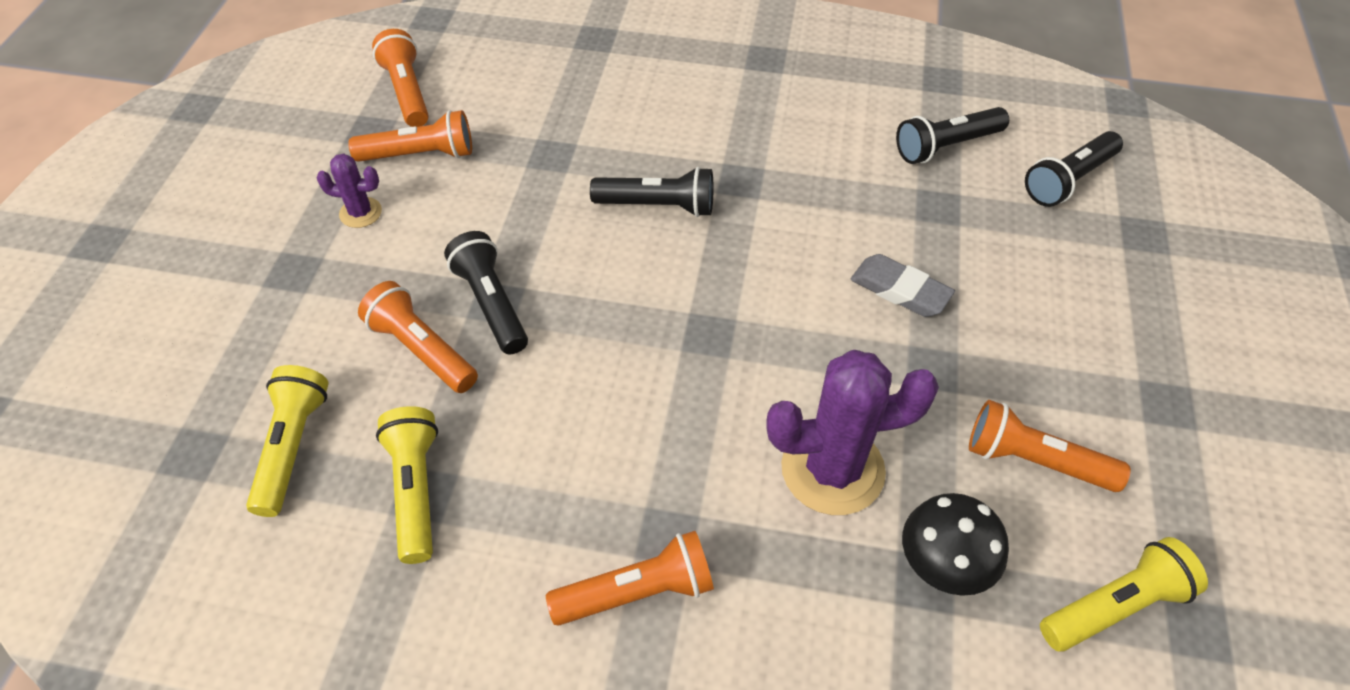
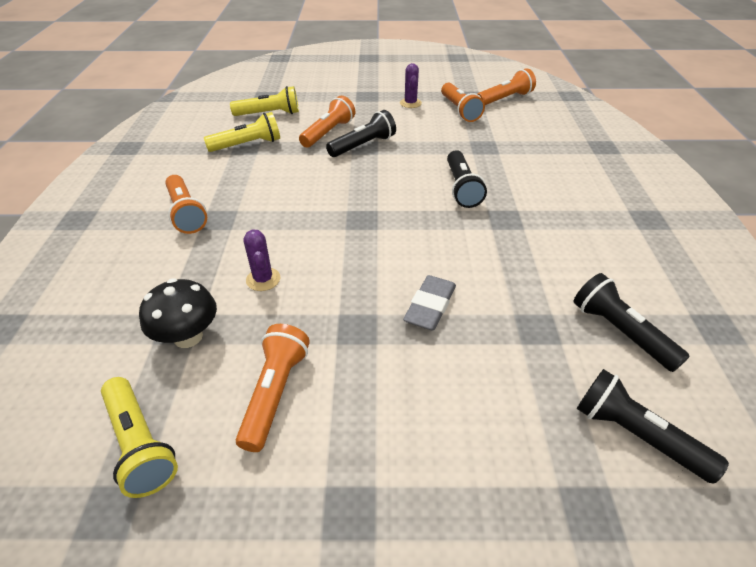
camera: 80 degrees right, 10 degrees down
purple cactus [766,350,939,515] -> purple cactus [244,229,280,291], size x0.49

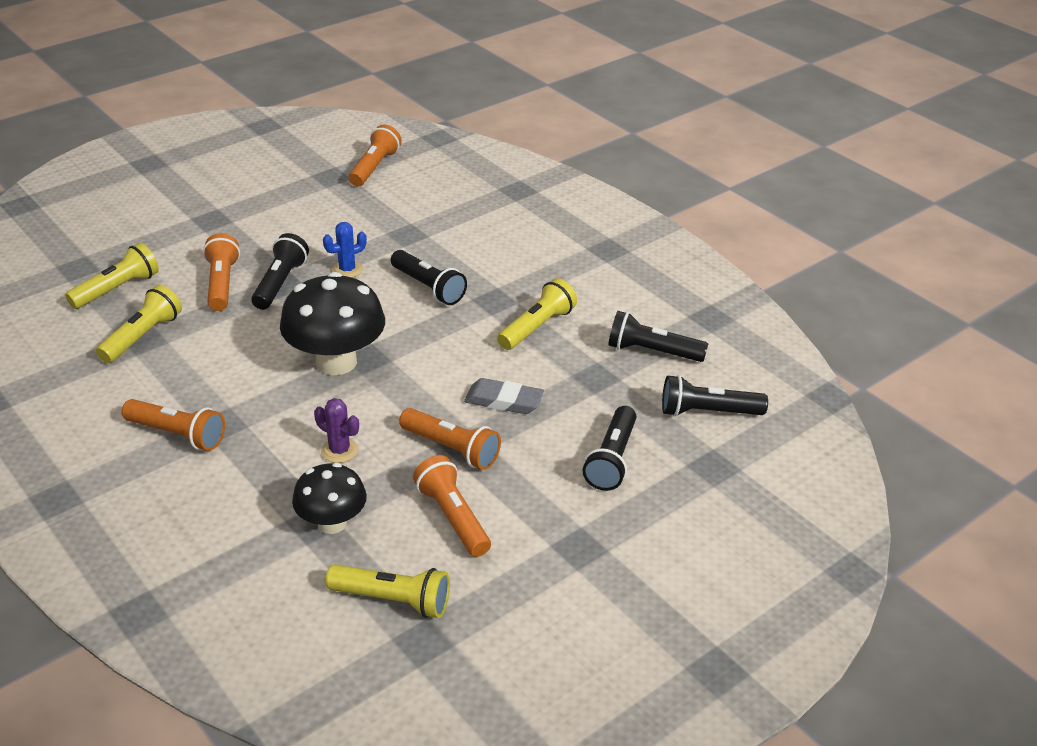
camera: 40 degrees left, 5 degrees down
purple cactus [400,63,422,108] -> none
grey eraser [403,275,456,331] -> grey eraser turned 60 degrees counterclockwise [464,378,544,414]
orange flashlight [441,83,485,122] -> orange flashlight moved to [399,408,501,470]
none -> black mushroom [280,272,385,375]
none -> blue cactus [323,222,367,278]
none -> yellow flashlight [497,278,577,350]
none -> black flashlight [583,406,636,491]

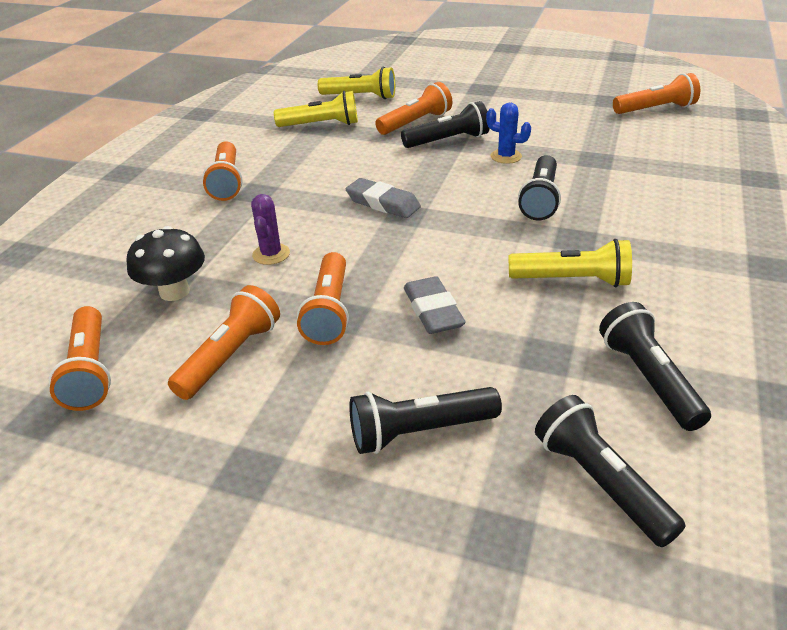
camera: 60 degrees right, 0 degrees up
black mushroom [280,272,385,375] -> grey eraser [346,178,421,218]
yellow flashlight [326,564,450,618] -> orange flashlight [49,306,111,411]

